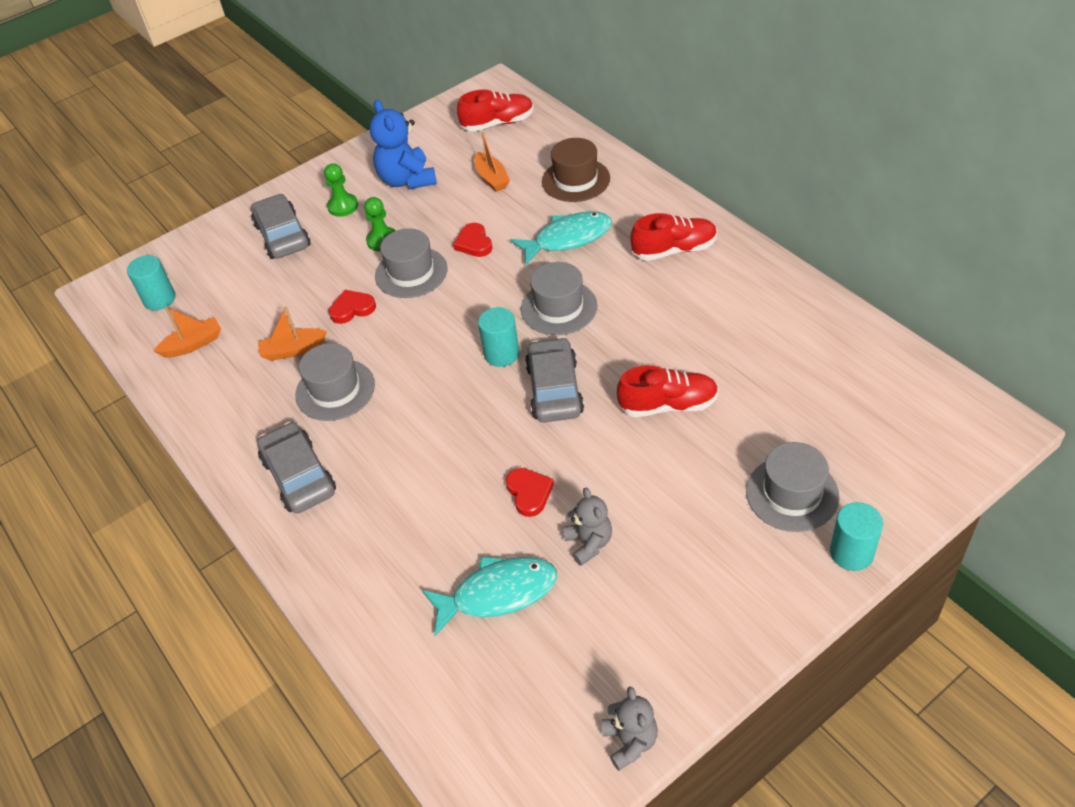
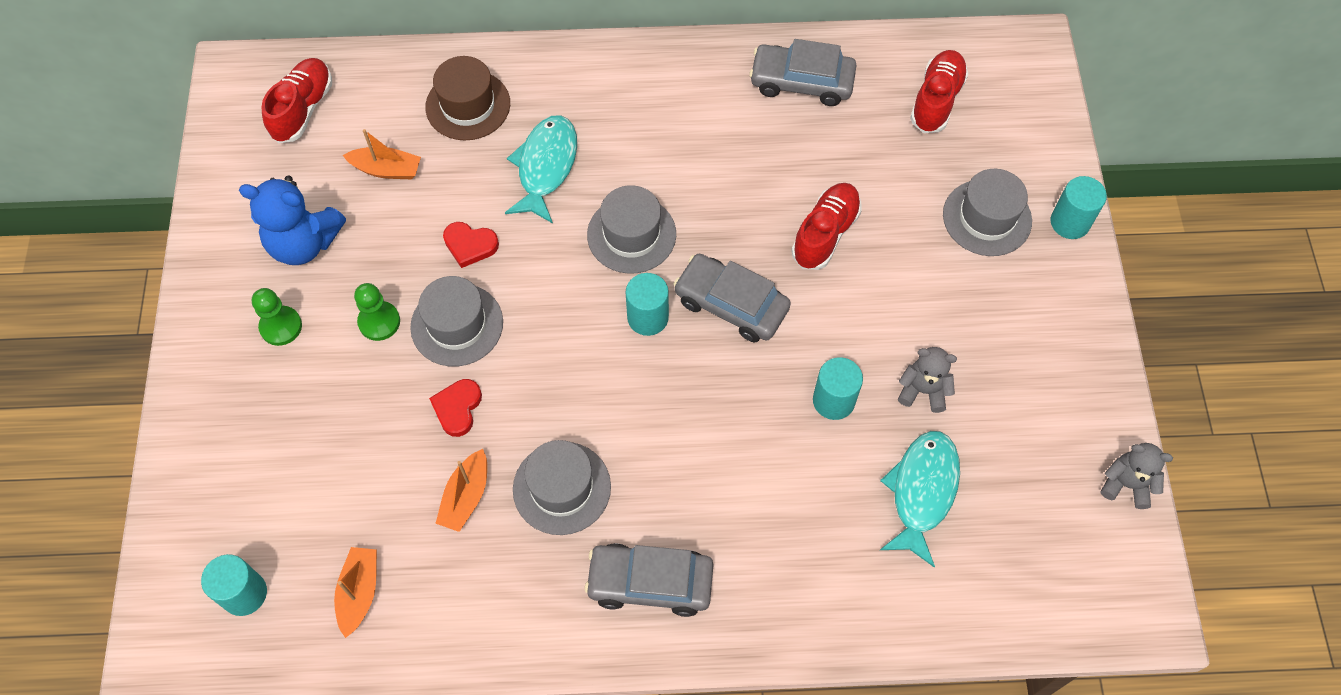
camera: 60 degrees left, 15 degrees up
grey car [251,194,310,259] -> grey car moved to [749,39,857,106]
red heart [506,468,554,517] -> turquoise cylinder [813,357,863,420]
red shoe [630,213,717,261] -> red shoe moved to [910,50,968,133]

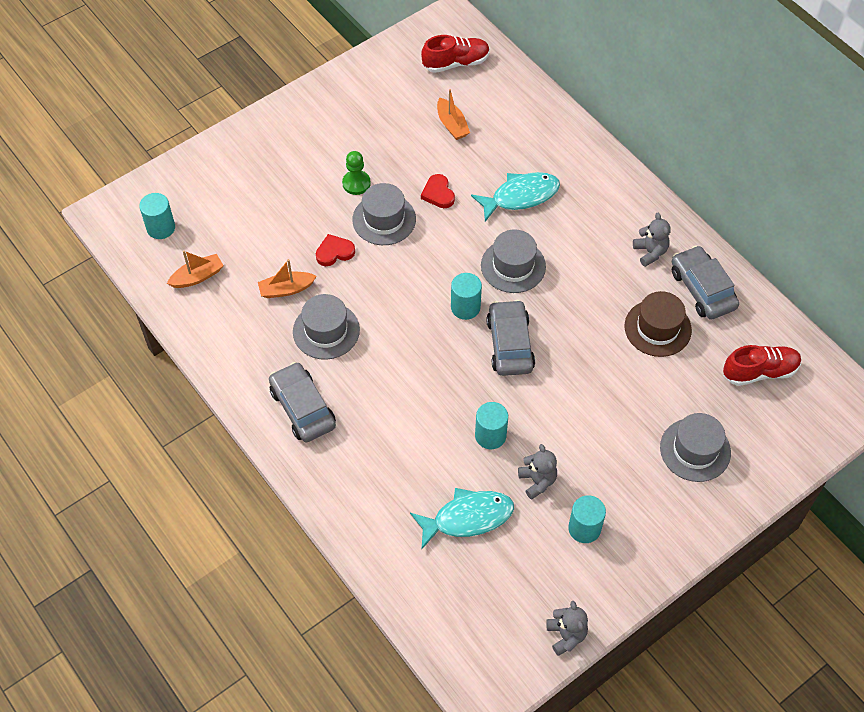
camera: 55 degrees right, 5 degrees down
blue teddy bear [239,176,346,265] -> none
green pawn [252,288,302,346] -> none
brown hat [425,56,510,141] -> brown hat moved to [625,291,692,357]
red shoe [791,183,862,270] -> none
turquoise cylinder [1051,176,1107,239] -> turquoise cylinder moved to [568,495,606,543]
none -> grey teddy bear [633,213,671,267]

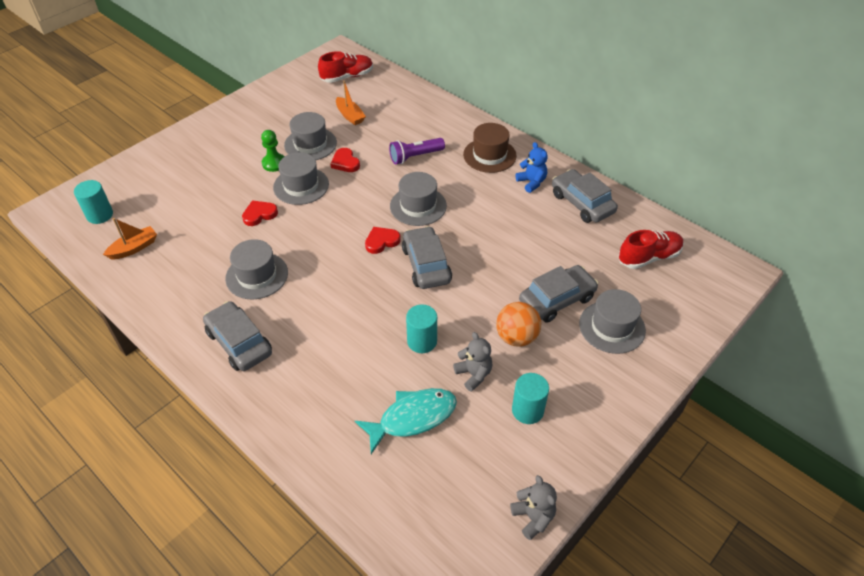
camera: 10 degrees left, 10 degrees down
orange boat [258,259,317,298] -> none
turquoise cylinder [451,273,482,320] -> red heart [365,227,401,254]
turquoise fish [471,172,560,222] -> purple flashlight [389,138,445,164]
brown hat [625,291,692,357] -> brown hat moved to [463,123,517,173]
grey teddy bear [633,213,671,267] -> blue teddy bear [515,142,548,193]
none -> grey hat [284,112,337,160]
none -> orange ball [496,302,541,347]
none -> grey car [519,265,598,323]

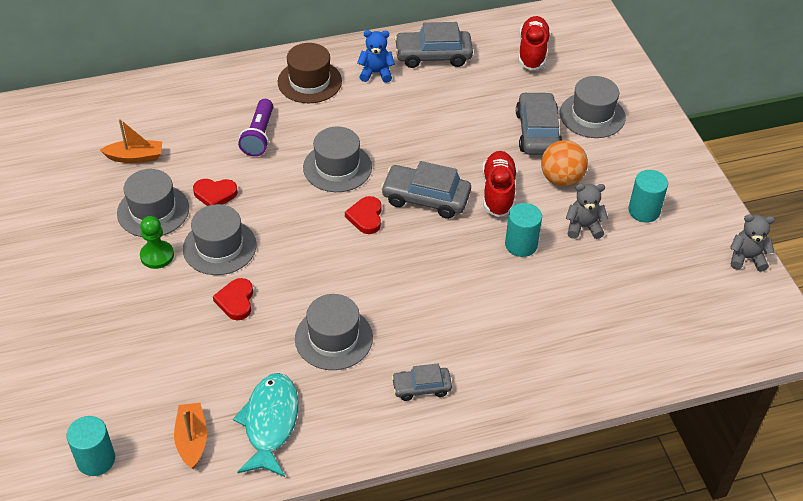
camera: 60 degrees left, 0 degrees up
grey car [203,301,272,371] -> grey car [392,364,452,401], size x0.59
red shoe [318,51,373,83] -> red shoe moved to [482,151,517,217]
turquoise fish [355,388,457,454] -> turquoise fish moved to [233,373,299,477]

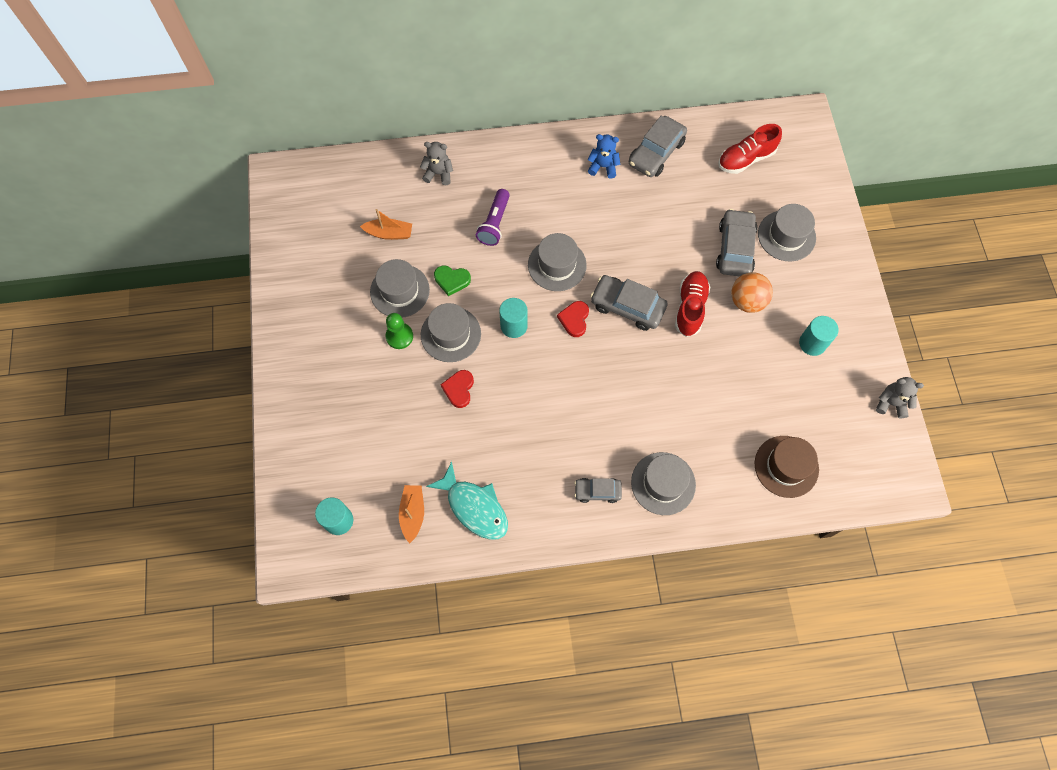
camera: 10 degrees right, 20 degrees up
red heart [193,179,238,206] -> green heart [434,265,471,296]
turquoise fish [233,373,299,477] -> turquoise fish turned 120 degrees clockwise [426,461,508,540]
brown hat [278,43,342,103] -> brown hat moved to [755,436,819,498]
grey hat [295,294,373,370] -> grey hat moved to [631,452,696,515]
grey car [394,22,473,68] -> grey car turned 60 degrees counterclockwise [629,116,687,177]
turquoise cylinder [505,203,542,257] -> turquoise cylinder moved to [499,298,528,338]
red shoe [519,16,551,70] -> red shoe turned 135 degrees counterclockwise [718,124,782,174]
grey teddy bear [566,184,608,239] -> grey teddy bear moved to [420,142,453,185]

